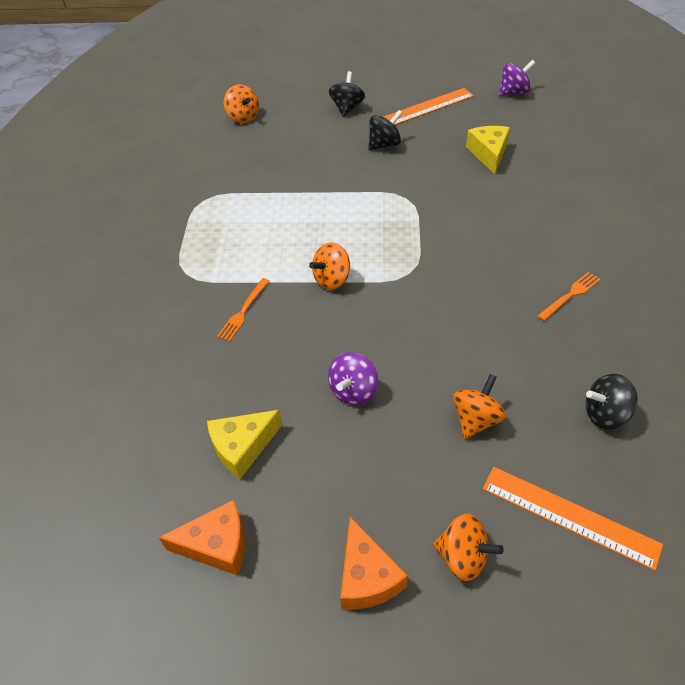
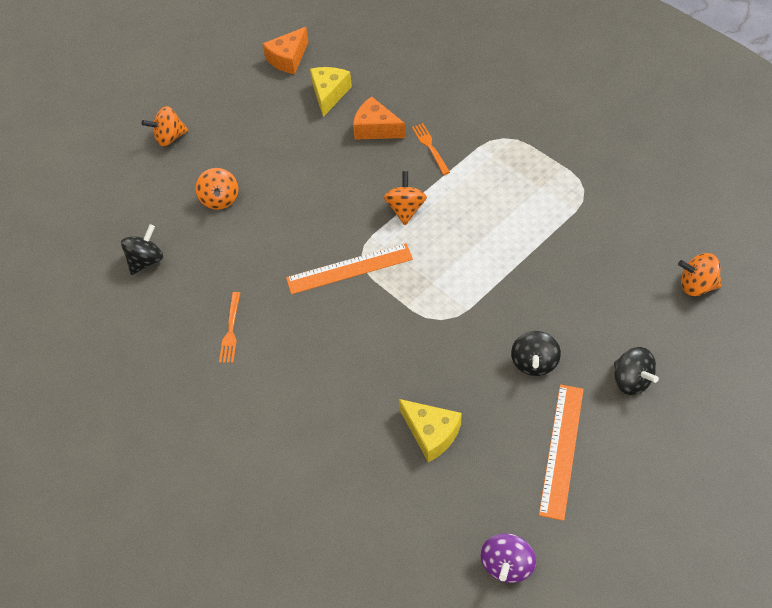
camera: 135 degrees right, 5 degrees up
purple spinning top [328,352,378,405] -> none
orange cheese [340,517,408,610] -> orange cheese moved to [353,96,406,140]
orange ruler [483,467,663,571] -> orange ruler moved to [286,243,413,294]

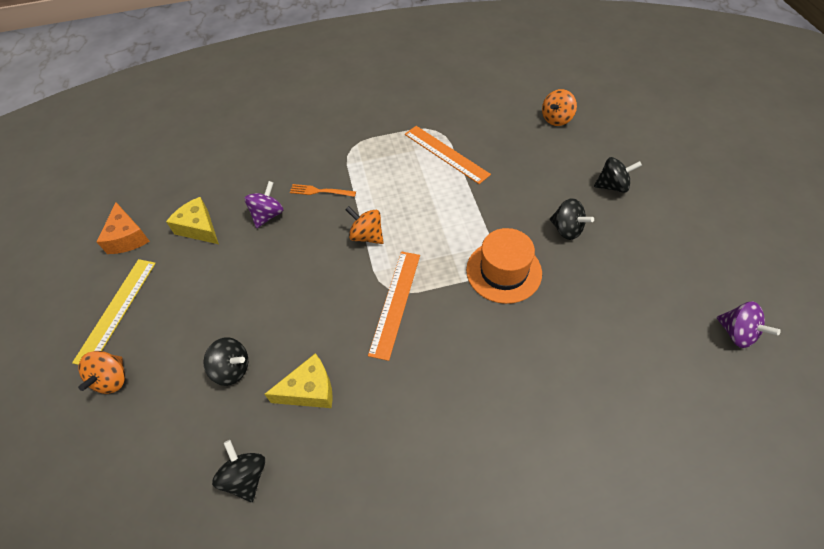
camera: 60 degrees left, 0 degrees up
orange spinning top [195,168,238,210] -> black spinning top [204,337,248,386]
orange fork [219,292,240,363] -> none
orange cheese [353,96,406,140] -> purple spinning top [244,181,283,228]
yellow cheese [399,399,461,463] -> yellow cheese moved to [264,353,333,408]
orange ruler [539,384,584,521] -> orange ruler moved to [405,126,491,184]
none -> yellow ruler [72,259,156,365]
none -> orange hat [466,228,542,304]

